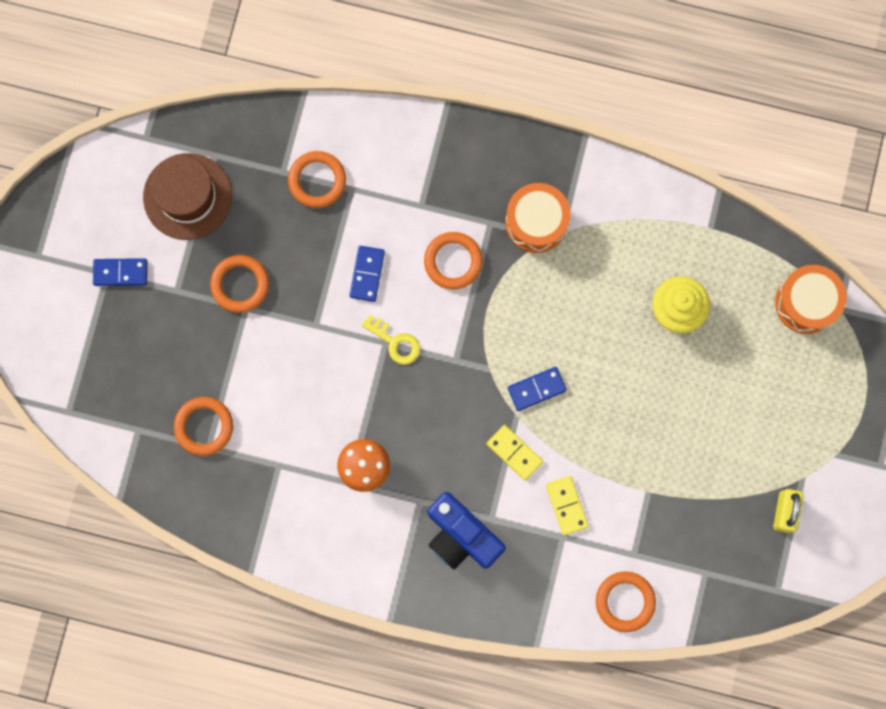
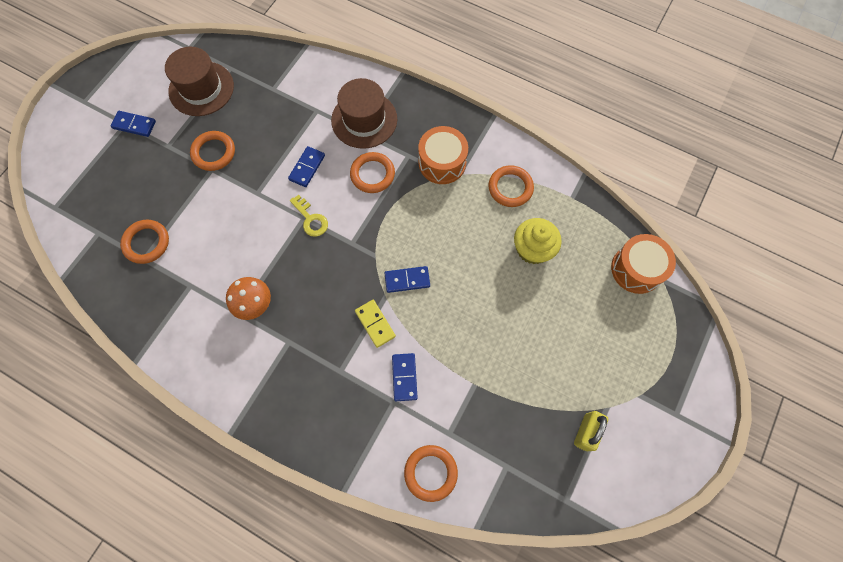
camera: 15 degrees right, 10 degrees down
orange ring [288,151,346,208] -> orange ring moved to [488,165,534,207]
blue camera [428,492,506,569] -> none
yellow domino [546,476,589,536] -> blue domino [392,353,418,401]
none -> brown hat [331,78,397,149]

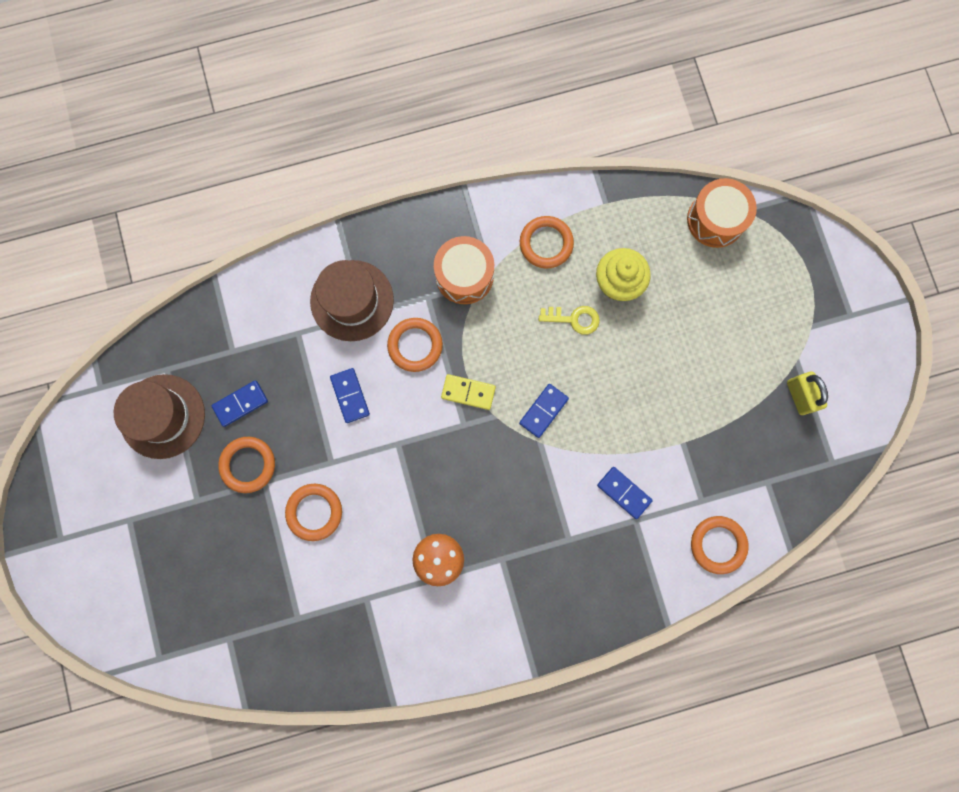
camera: 45 degrees left, 10 degrees up
blue domino [111,111,156,137] -> blue domino moved to [212,380,268,427]
orange ring [120,220,169,264] -> orange ring moved to [285,484,342,541]
yellow key [290,195,328,237] -> yellow key moved to [539,306,600,335]
yellow domino [355,300,396,348] -> yellow domino moved to [441,374,496,410]

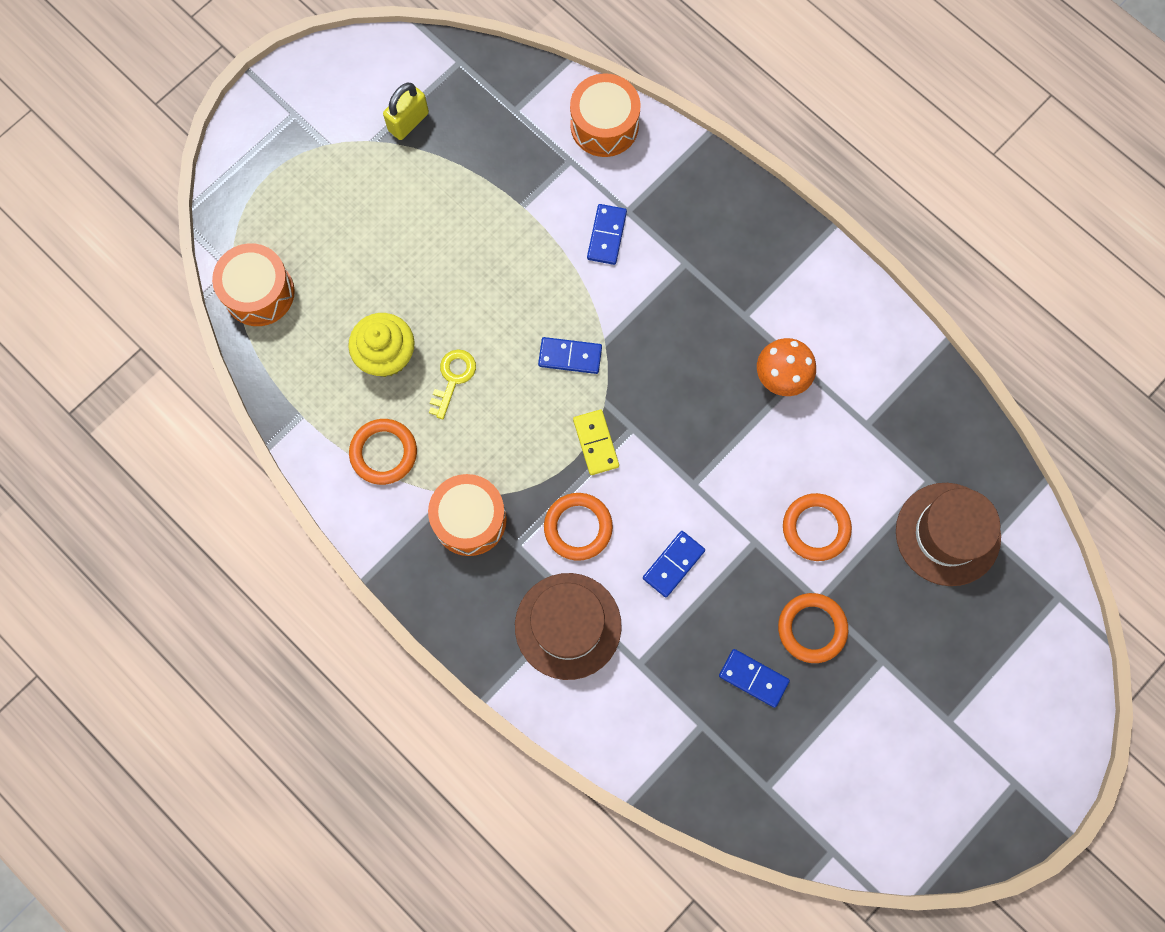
camera: 120 degrees left, 5 degrees down
brown hat [114,374,205,459] -> brown hat moved to [896,483,1001,586]
yellow key [539,306,600,335] -> yellow key turned 45 degrees clockwise [429,349,476,419]
orange ring [691,516,749,574] -> orange drum [570,73,641,157]

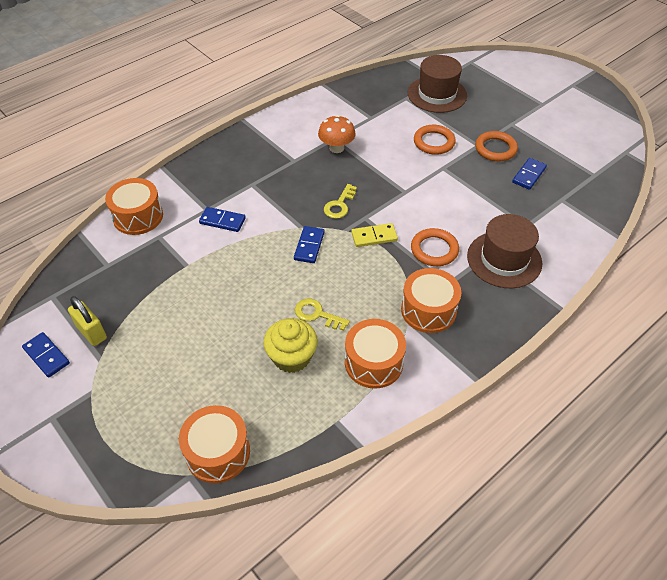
camera: 85 degrees left, 25 degrees down
orange ring [349,419,417,485] -> orange drum [345,319,406,389]
blue domino [643,531,705,597] -> blue domino moved to [22,332,70,378]
none -> yellow key [324,184,357,219]

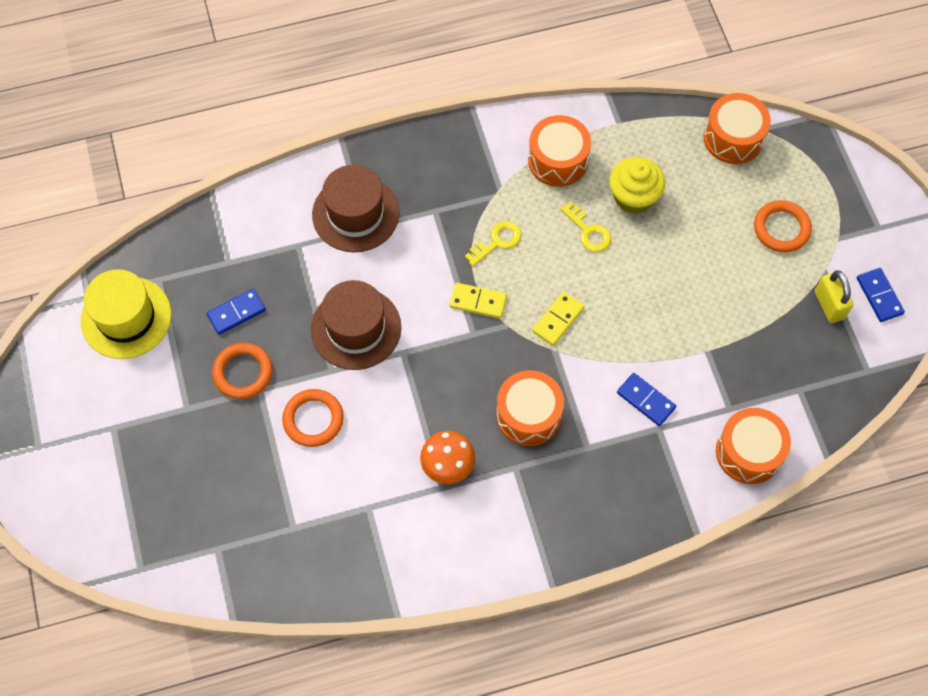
camera: 155 degrees left, 15 degrees up
blue domino [294,226,324,263] -> yellow domino [532,292,585,346]
yellow key [324,184,357,219] -> yellow key moved to [465,221,522,266]
orange drum [401,268,461,333] -> orange drum moved to [496,370,564,446]
brown hat [408,55,467,113] -> brown hat moved to [311,280,401,370]
orange ring [411,228,459,266] -> orange ring moved to [754,200,812,252]
none -> yellow hat [81,269,171,359]

